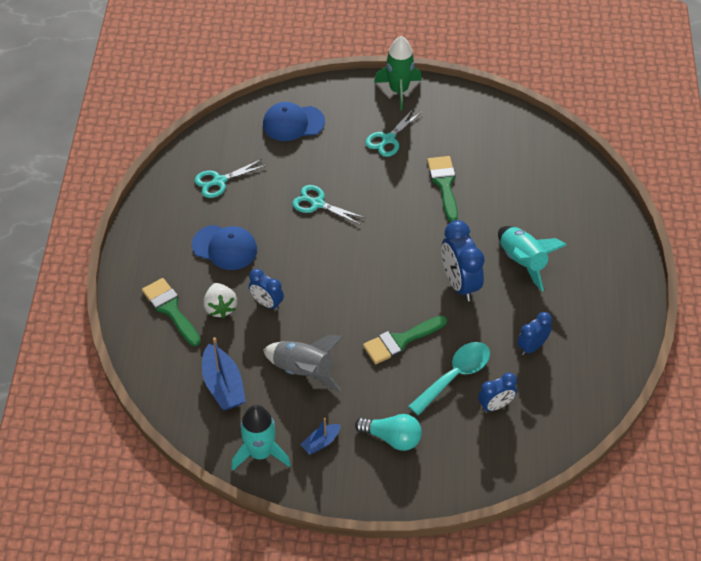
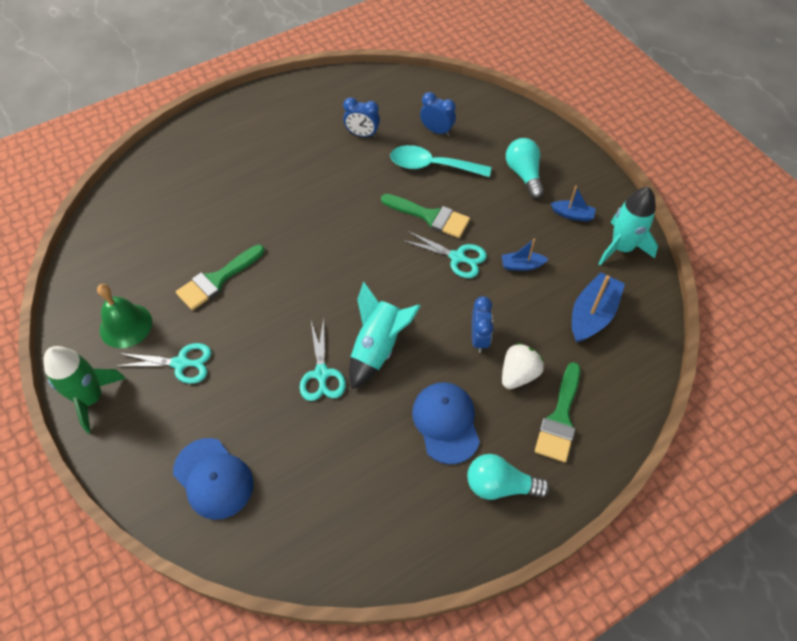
camera: 125 degrees left, 5 degrees up
turquoise scissors [194,159,267,198] -> turquoise scissors moved to [402,231,487,278]
grey rocket [263,335,344,391] -> blue boat [502,239,548,271]
blue clock [441,220,485,301] -> none
turquoise rocket [498,226,567,291] -> turquoise rocket moved to [349,282,421,389]
none -> green bell [97,284,152,348]
none -> turquoise light bulb [467,454,550,500]

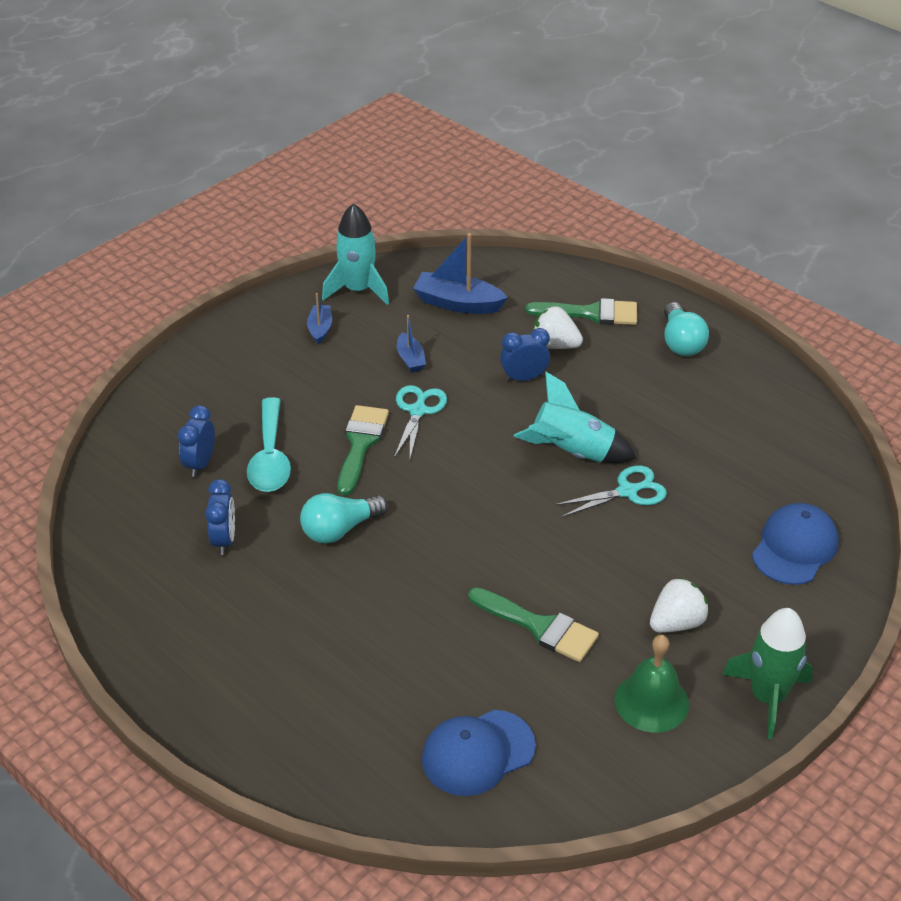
camera: 105 degrees left, 15 degrees down
turquoise scissors [117,343,212,384] -> white strawberry [650,577,709,633]
blue cap [412,382,480,464] -> blue cap moved to [422,710,536,796]
turquoise light bulb [506,138,544,199] -> turquoise light bulb moved to [300,493,388,544]

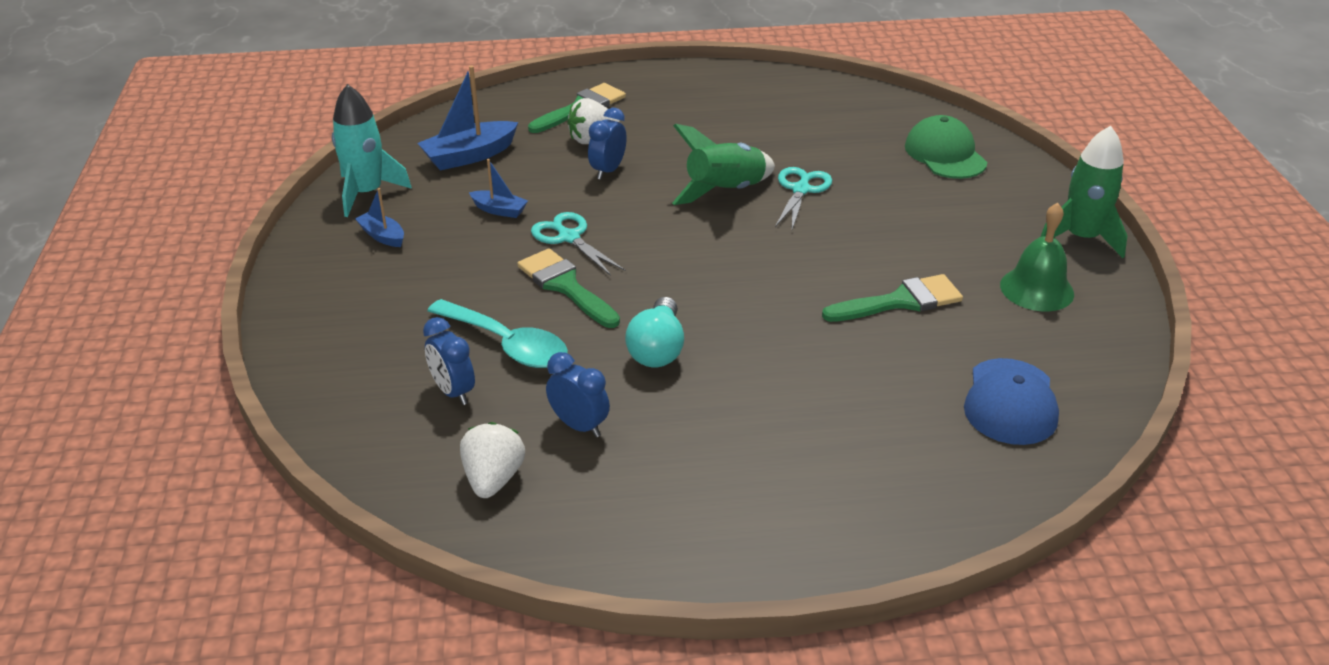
camera: 50 degrees left, 5 degrees down
turquoise rocket [514,372,637,463] -> green rocket [672,124,775,205]
white strawberry [650,577,709,633] -> white strawberry moved to [460,422,525,498]
turquoise light bulb [664,302,709,356] -> none
blue cap [752,503,839,585] -> green cap [905,115,987,179]

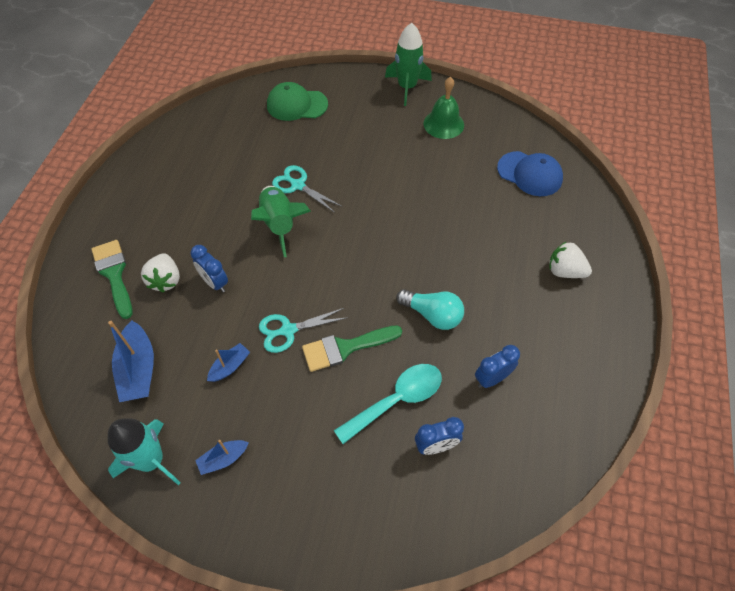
camera: 70 degrees left, 20 degrees up
white strawberry [460,422,525,498] -> white strawberry moved to [549,241,592,278]
green brush [822,274,963,322] -> none

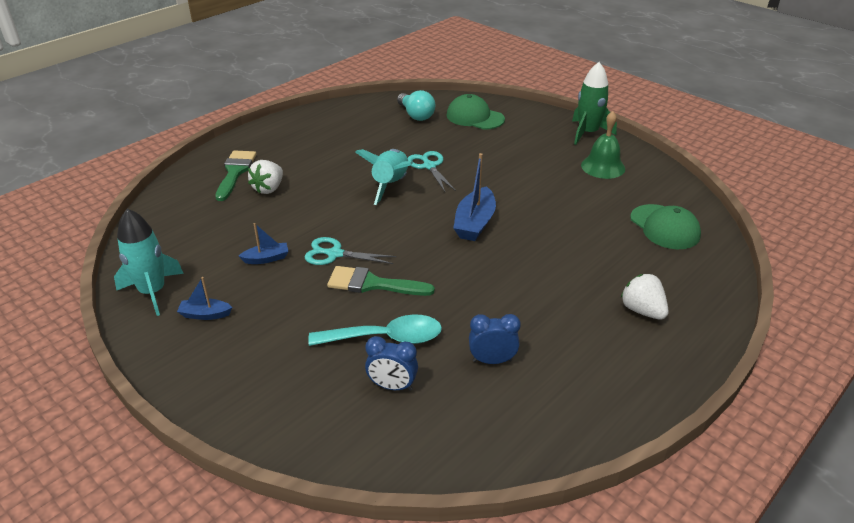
camera: 30 degrees right, 20 degrees down
blue boat [108,321,154,402] -> blue boat moved to [453,153,496,241]
blue clock [191,245,228,292] -> none
green rocket [251,186,311,257] -> turquoise rocket [355,149,413,205]
turquoise light bulb [396,289,464,330] -> turquoise light bulb moved to [397,90,435,121]
blue cap [497,151,563,196] -> green cap [630,204,701,249]

